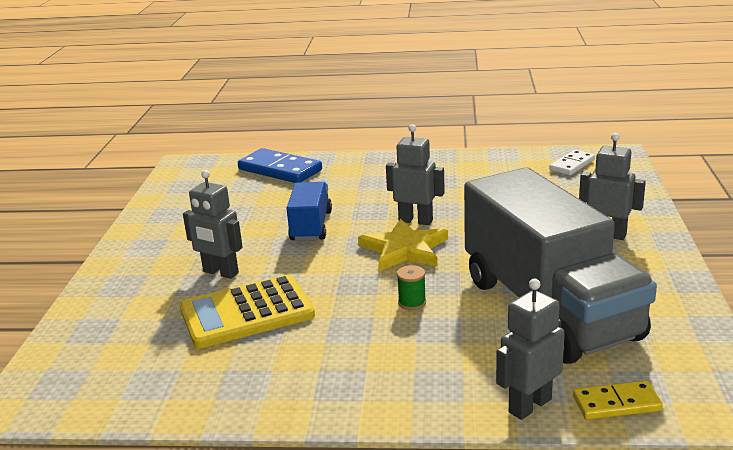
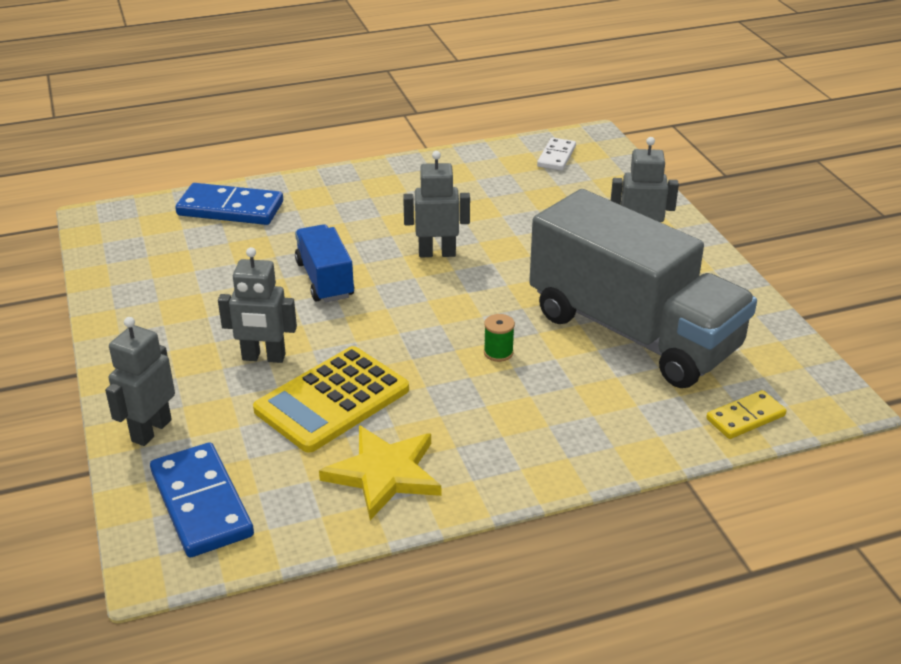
camera: 25 degrees left, 10 degrees up
yellow star [358,218,448,271] -> yellow star moved to [319,425,441,520]
grey robot [496,279,565,420] -> grey robot moved to [105,317,175,446]
none -> blue domino [150,442,254,557]

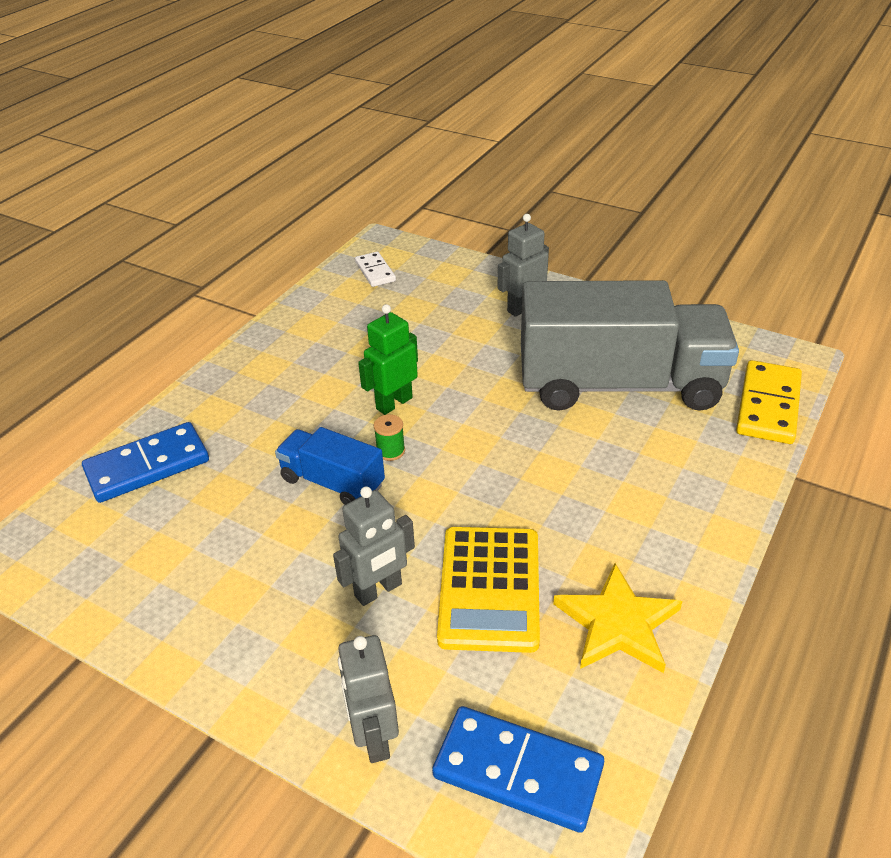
camera: 40 degrees left, 5 degrees up
grey robot [403,151,470,257] -> green robot [358,304,418,415]
green spool [484,314,515,362] -> green spool moved to [374,414,405,461]
yellow domino [706,390,786,439] -> yellow domino [736,360,802,444], size x1.68

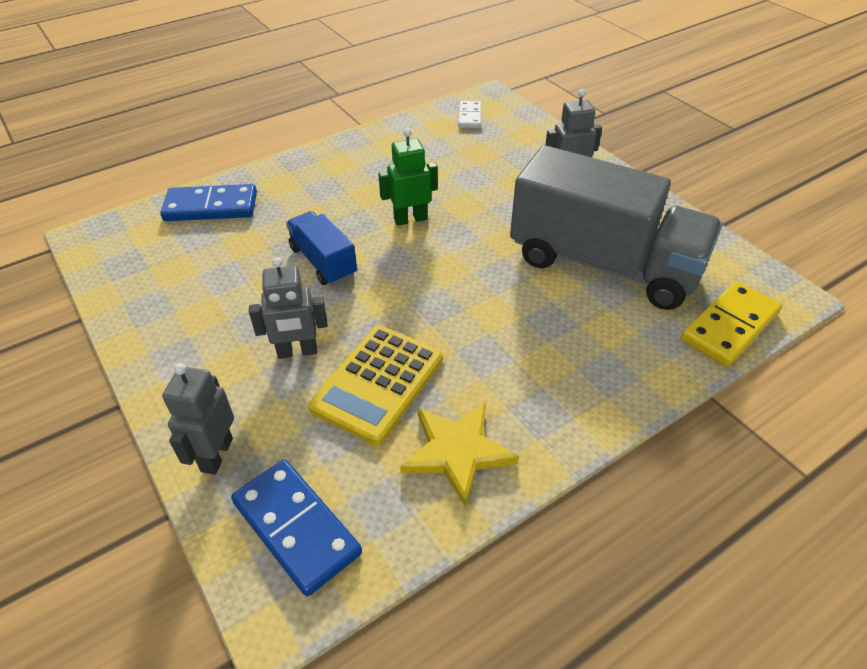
camera: 25 degrees right, 5 degrees up
green spool [374,414,405,461] -> none

